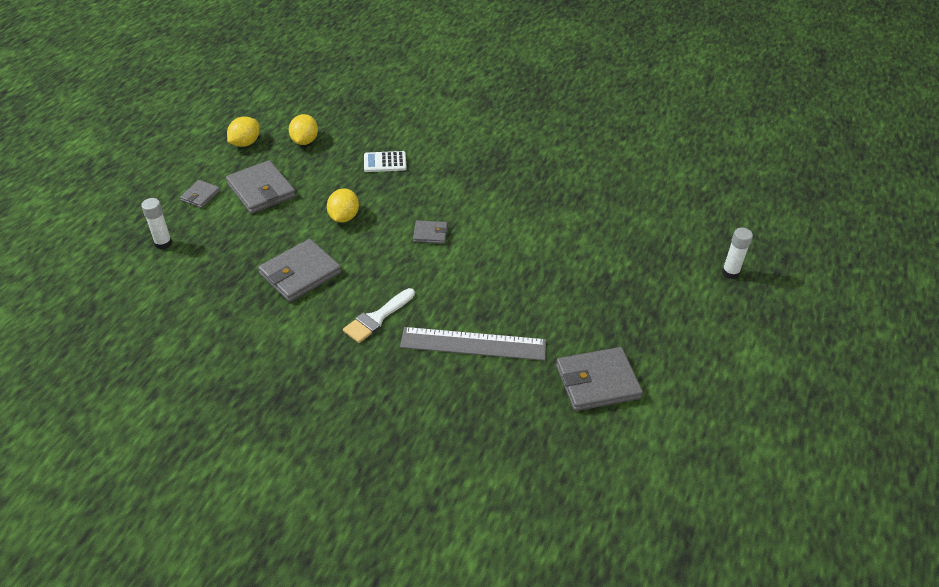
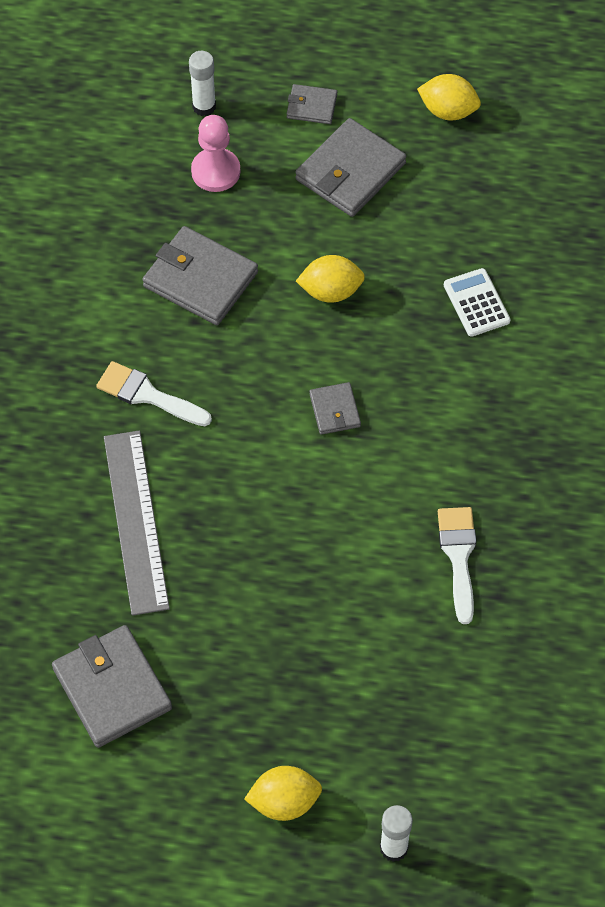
camera: 75 degrees right, 15 degrees up
yellow lemon [289,114,318,145] -> yellow lemon moved to [244,766,322,821]
none -> pink pawn [191,115,240,192]
none -> white brush [438,507,476,624]

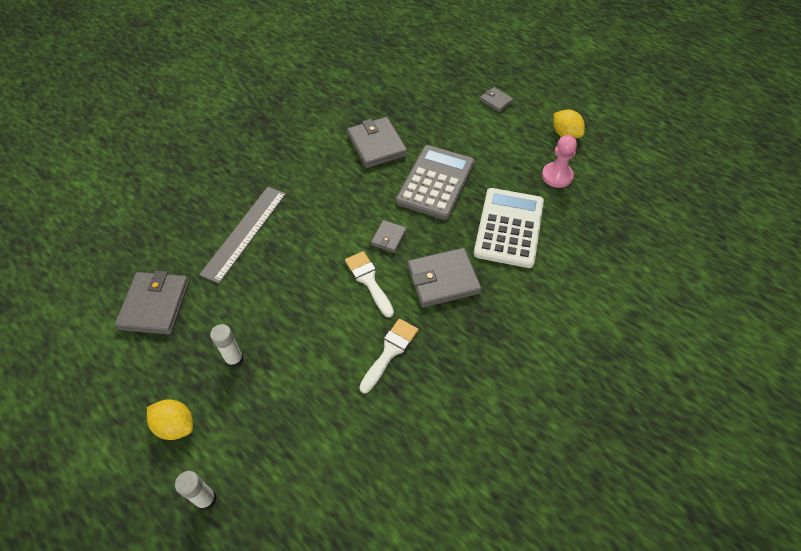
camera: 35 degrees right, 5 degrees down
white brush [96,361,212,426] -> white brush moved to [345,251,394,318]
white glue stick [189,51,216,116] -> white glue stick moved to [210,324,244,368]
pink pawn [191,115,240,192] -> pink pawn moved to [542,135,577,188]
grey wallet [295,118,406,217] -> grey wallet moved to [407,248,482,308]
yellow lemon [296,255,365,303] -> grey calculator [396,145,475,220]
white calculator [444,268,511,337] -> white calculator [474,188,544,268], size x2.00

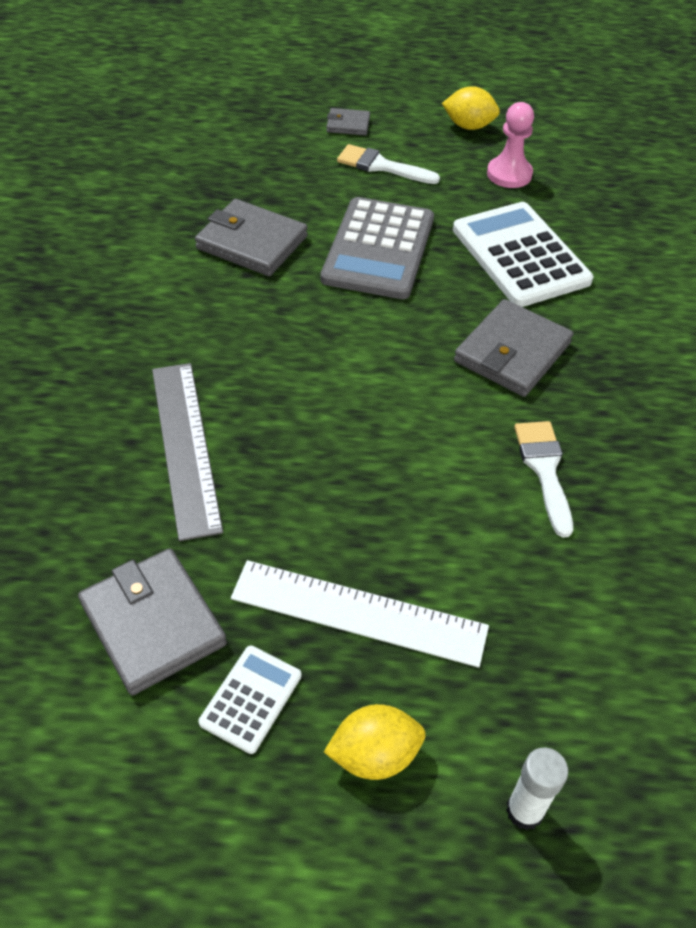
camera: 40 degrees left, 5 degrees down
white glue stick [210,324,244,368] -> white ruler [231,560,489,668]
white brush [345,251,394,318] -> white brush moved to [337,144,440,184]
grey wallet [371,220,407,253] -> none
grey calculator [396,145,475,220] -> grey calculator turned 150 degrees counterclockwise [321,197,434,299]
none -> white calculator [198,646,301,754]

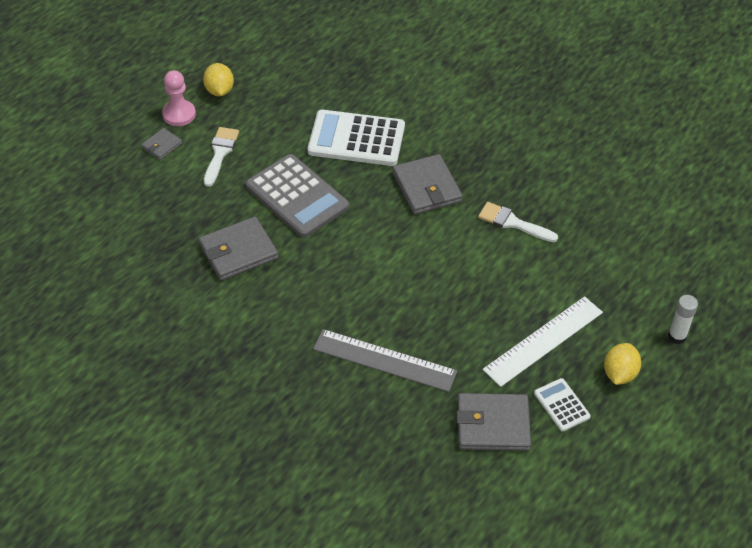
camera: 55 degrees left, 0 degrees up
white brush [337,144,440,184] -> white brush turned 135 degrees clockwise [204,127,239,187]
yellow lemon [442,86,500,130] -> yellow lemon turned 60 degrees counterclockwise [203,63,234,96]
pink pawn [487,102,534,188] -> pink pawn moved to [162,70,196,126]

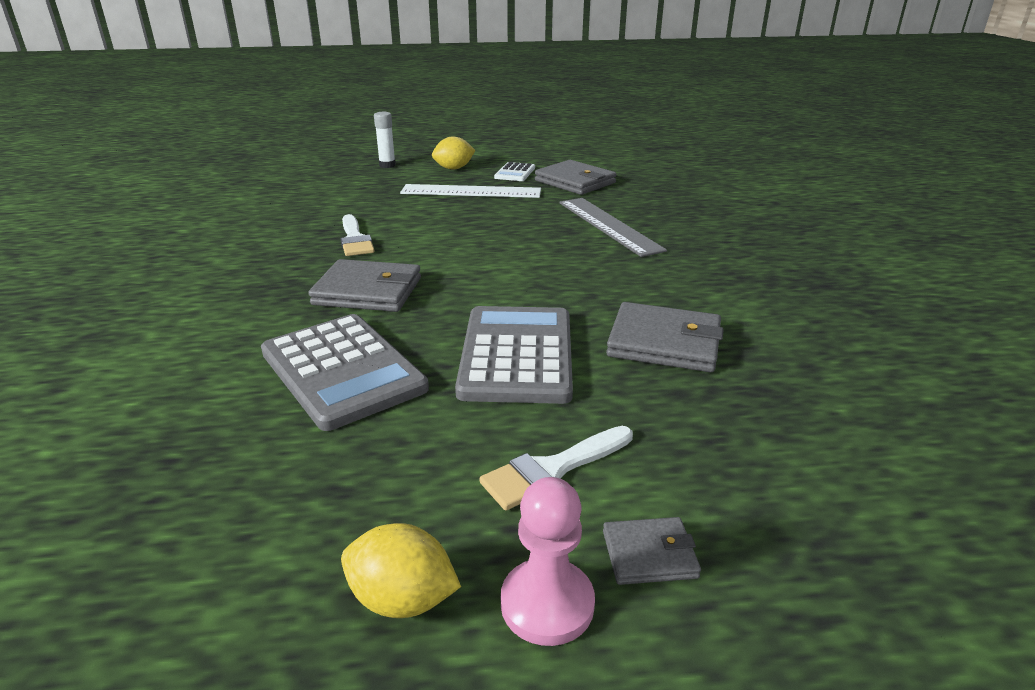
camera: 135 degrees left, 20 degrees down
yellow lemon [203,63,234,96] -> yellow lemon turned 75 degrees clockwise [341,523,461,618]
white calculator [307,110,405,166] -> grey calculator [261,314,429,431]
grey wallet [392,154,463,215] -> grey wallet turned 75 degrees clockwise [308,259,421,312]

